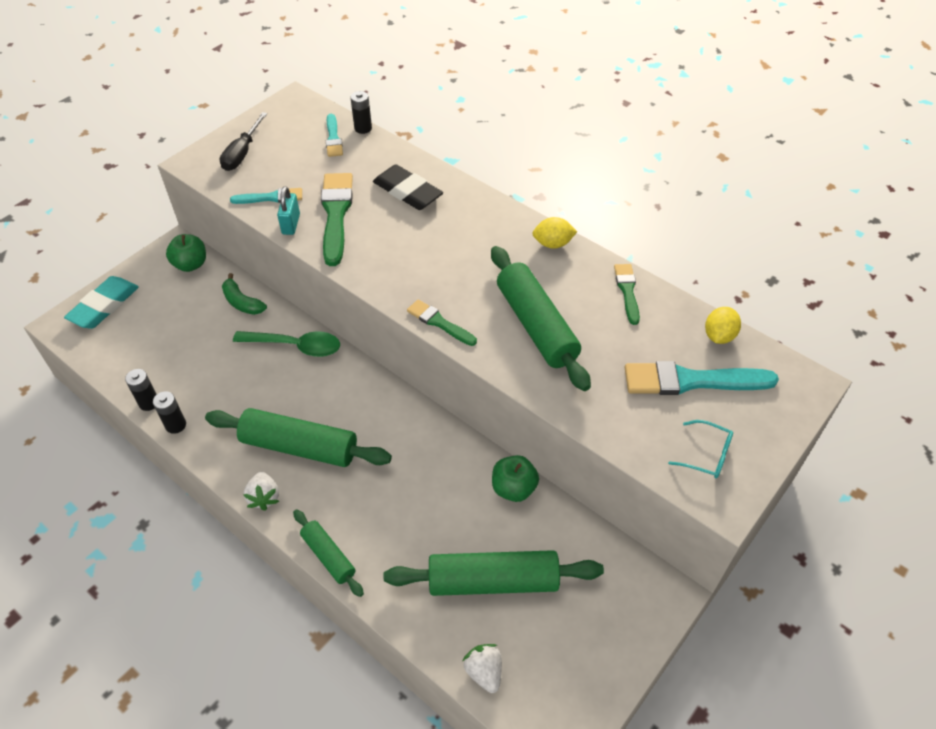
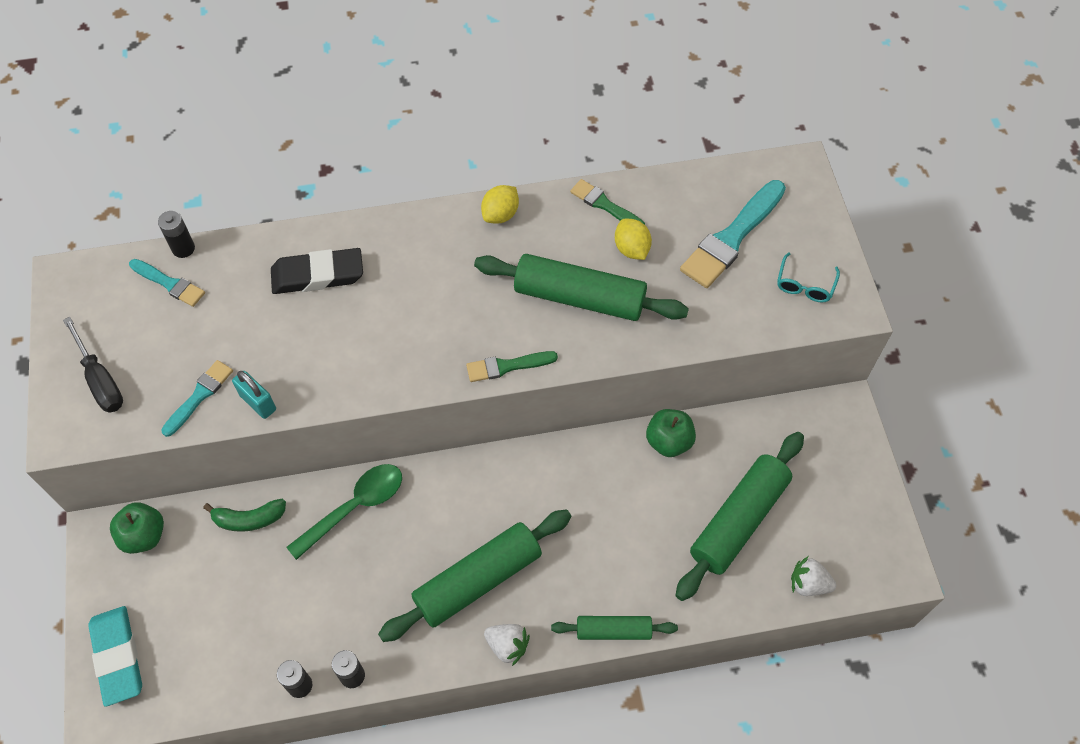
camera: 50 degrees left, 10 degrees up
green brush [321,173,353,266] -> none
turquoise glasses [668,420,733,478] -> turquoise glasses turned 135 degrees clockwise [777,252,840,303]
yellow lemon [705,307,741,344] -> yellow lemon moved to [615,219,652,260]

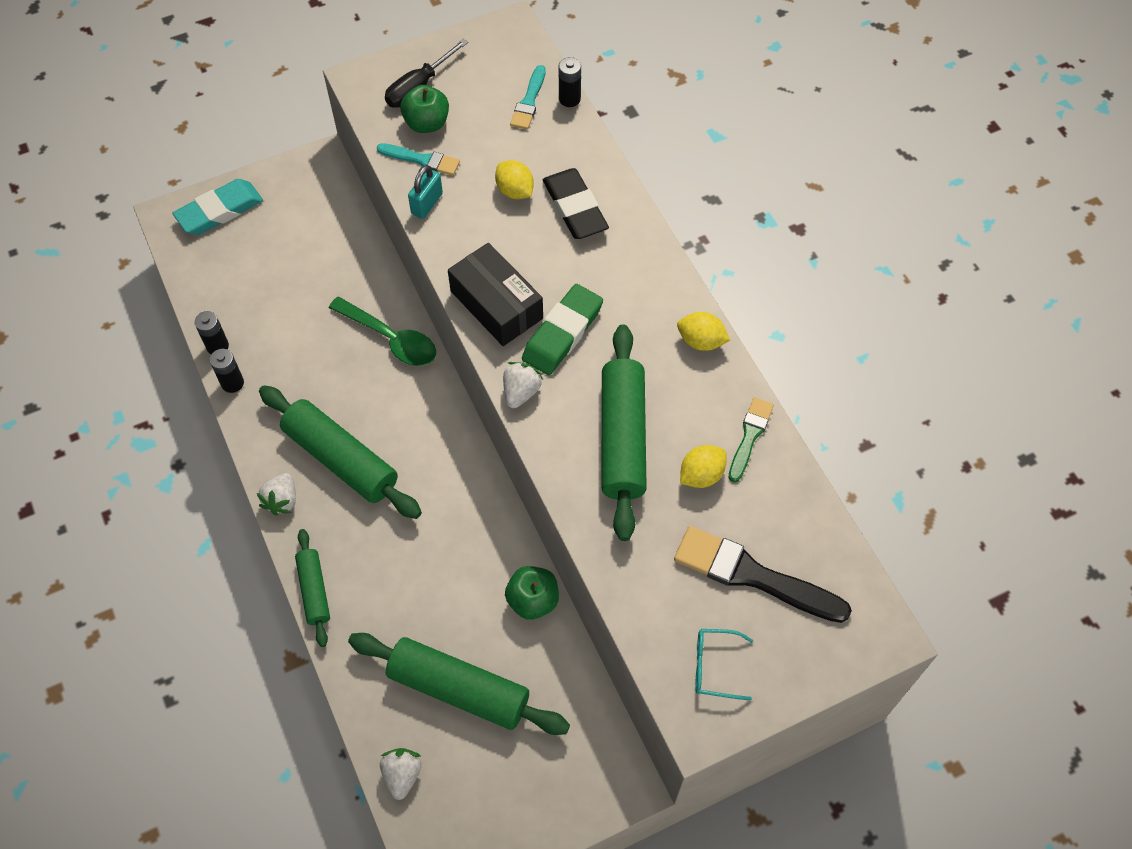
camera: 75 degrees right, 0 degrees up
green apple [110,502,164,554] -> green apple moved to [400,85,449,133]
green banana [203,499,286,532] -> none
green brush [466,351,558,382] -> white strawberry [503,362,543,408]
turquoise brush [680,180,786,288] -> black brush [674,526,852,623]
none -> black box [448,243,543,346]
none -> yellow lemon [495,160,534,199]
none -> green eraser [522,284,603,375]

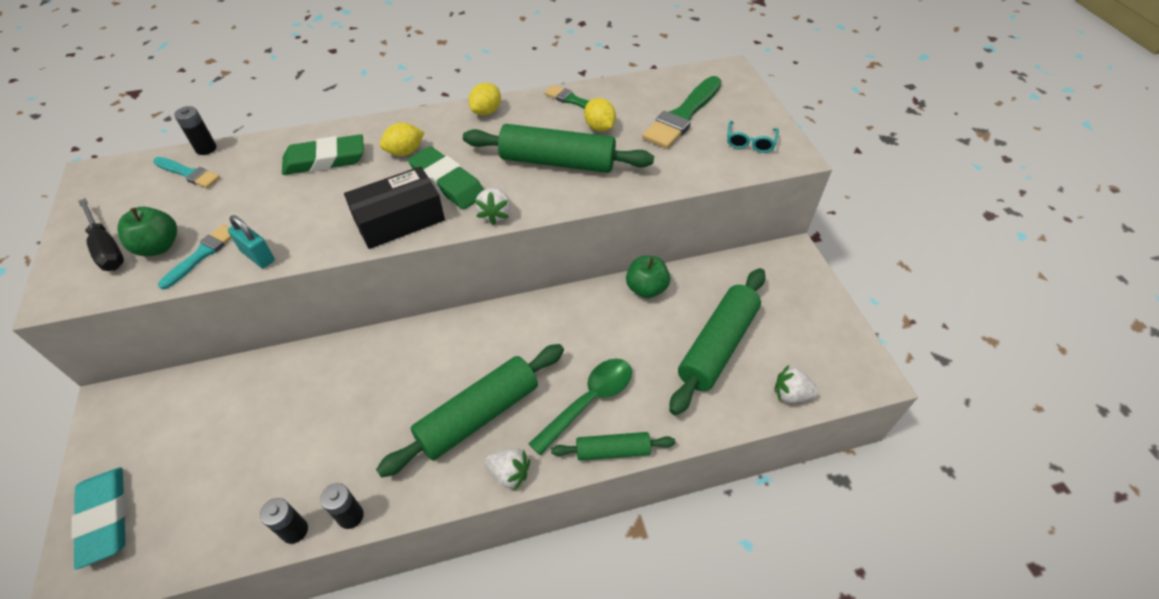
camera: 80 degrees left, 10 degrees down
green spoon [329,297,436,366] -> green spoon moved to [528,359,632,455]
yellow lemon [495,160,534,199] -> yellow lemon moved to [380,123,424,156]
white strawberry [503,362,543,408] -> white strawberry turned 120 degrees counterclockwise [475,187,511,225]
black eraser [543,168,609,239] -> green eraser [282,134,364,175]
black brush [674,526,852,623] -> green brush [642,76,722,149]

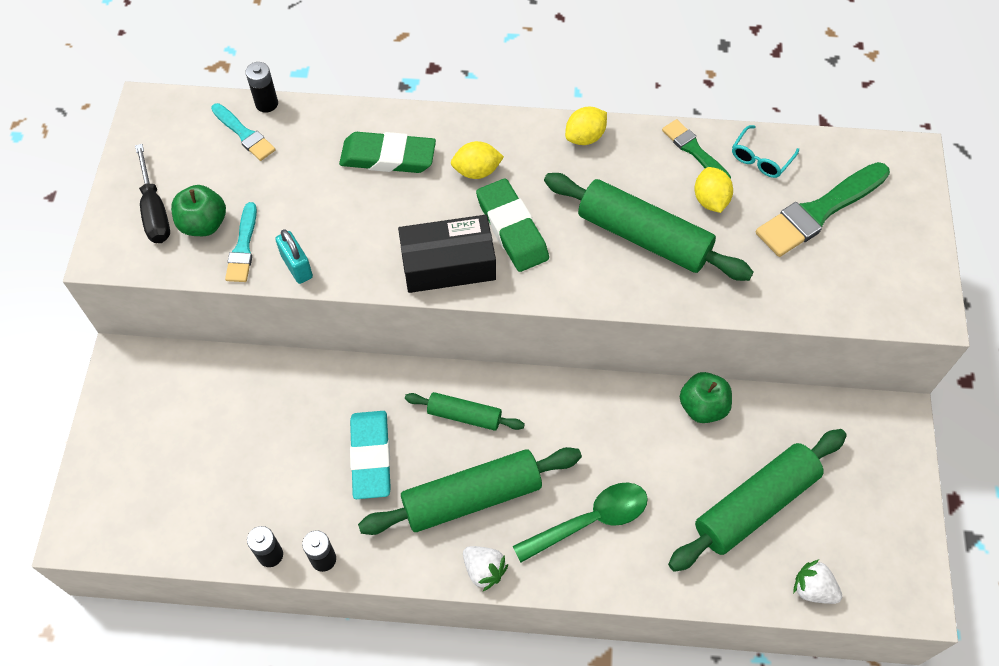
camera: 20 degrees right, 10 degrees up
turquoise eraser [71,467,126,569] -> turquoise eraser moved to [350,411,391,499]
turquoise brush [158,225,232,290] -> turquoise brush turned 135 degrees clockwise [225,202,257,282]
white strawberry [475,187,511,225] -> none
green rolling pin [551,432,675,461] -> green rolling pin moved to [405,392,525,431]
turquoise glasses [727,121,779,153] -> turquoise glasses moved to [732,125,799,178]

